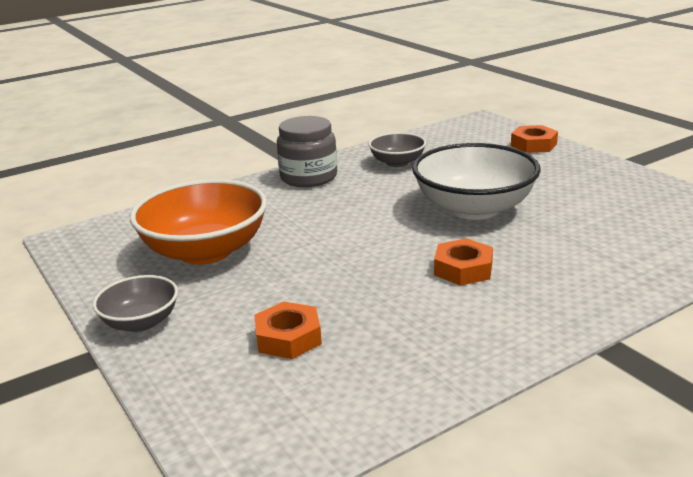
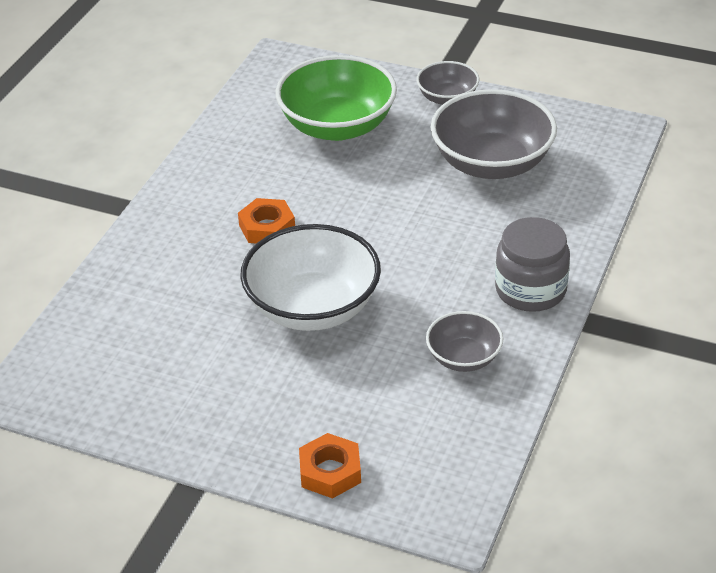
camera: 145 degrees right, 15 degrees up
orange bowl [130,179,267,265] -> grey bowl [431,89,557,179]
orange nut [254,302,322,359] -> green bowl [276,55,397,141]

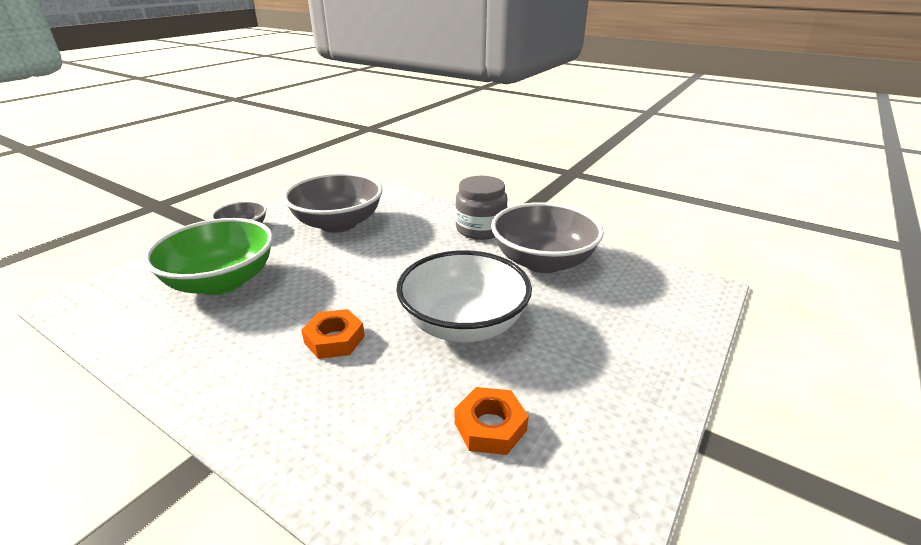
camera: 80 degrees left, 10 degrees down
orange nut [299,433,361,499] -> orange nut moved to [455,387,529,455]
grey bowl [426,311,503,372] -> grey bowl [491,202,604,273], size x1.87

